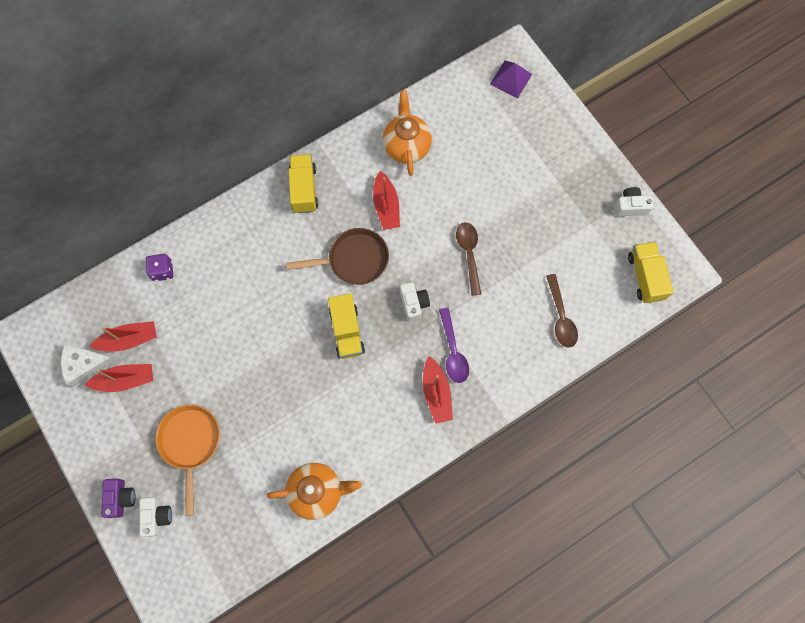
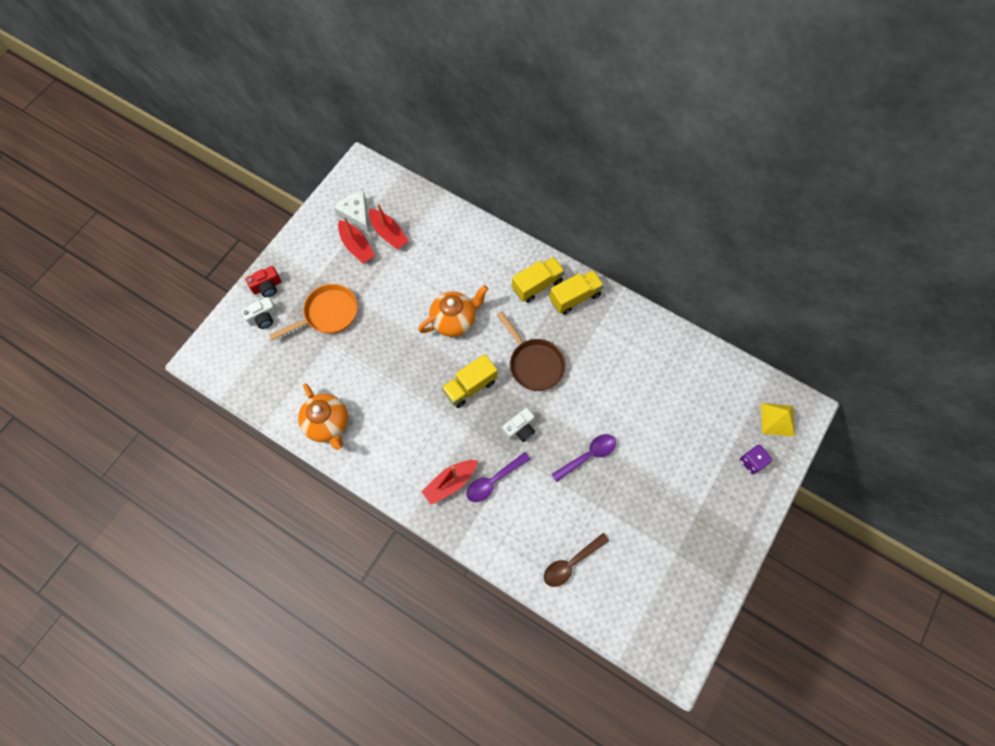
camera: 65 degrees right, 5 degrees down
purple camera [102,478,136,518] -> red camera [245,266,281,297]
purple dice [146,254,173,281] -> purple dice moved to [740,445,772,474]
red boat [373,171,400,230] -> none
orange teapot [383,90,432,176] -> orange teapot moved to [418,285,488,337]
brown spoon [456,222,481,296] -> purple spoon [552,434,616,482]
purple pyramid [490,61,532,98] -> yellow pyramid [761,403,795,437]
white camera [615,187,654,216] -> none
yellow truck [628,242,674,303] -> yellow truck moved to [512,257,565,303]

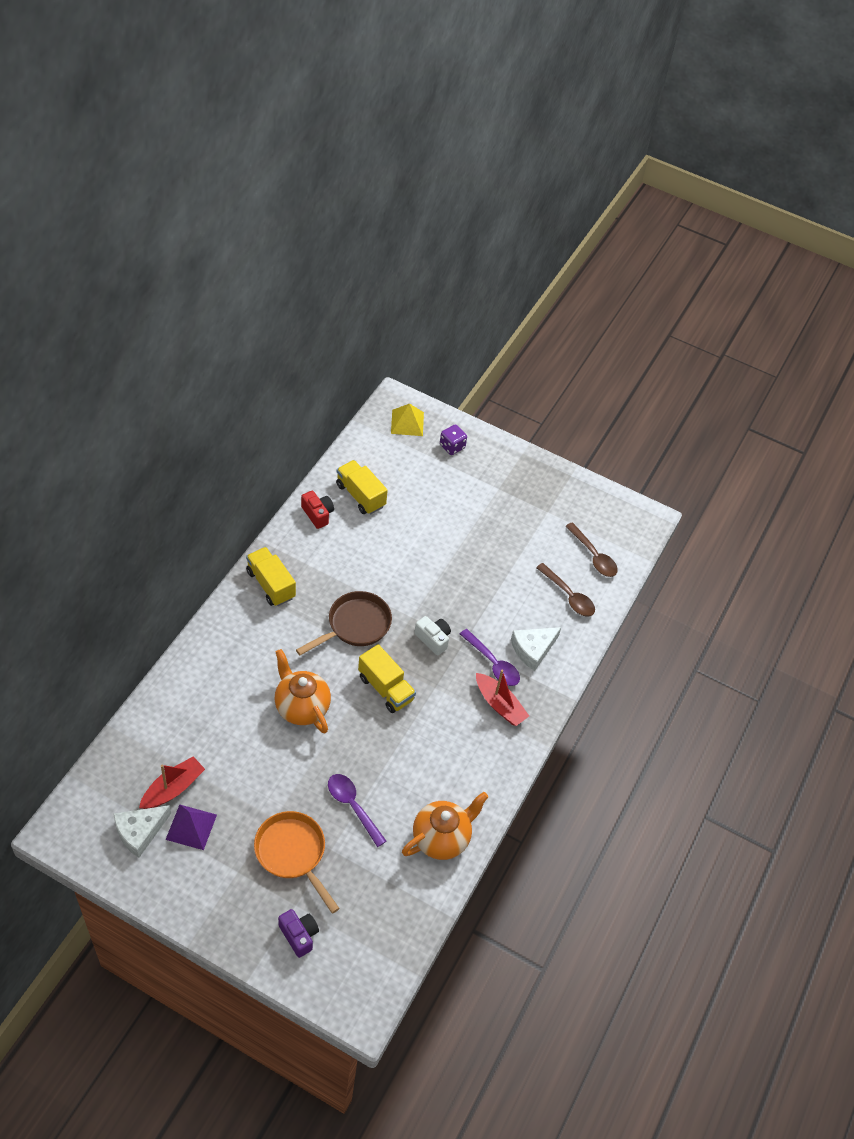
camera: 100 degrees left, 15 degrees down
white camera [241,297,278,329] -> purple camera [278,909,319,958]
red camera [245,266,281,297] -> red camera moved to [301,491,334,529]
red boat [338,216,375,263] -> purple pyramid [166,804,217,850]
yellow truck [512,257,565,303] -> yellow truck moved to [336,460,388,514]
purple spoon [552,434,616,482] -> purple spoon moved to [328,774,386,847]
none -> white cheese [511,627,561,671]
none -> brown spoon [565,522,618,577]

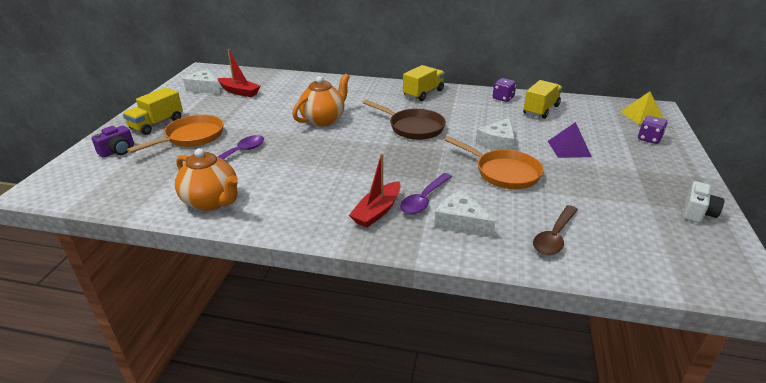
camera: 80 degrees right, 20 degrees down
purple pyramid [166,804,217,850] -> purple pyramid moved to [548,122,592,158]
red camera [301,491,334,529] -> purple dice [493,78,516,102]
yellow truck [358,644,416,713] -> yellow truck moved to [123,87,183,135]
white camera [414,616,451,656] -> white camera moved to [683,181,724,223]
brown spoon [565,522,618,577] -> none
none -> orange pan [444,136,544,189]
none -> white cheese [475,117,515,150]

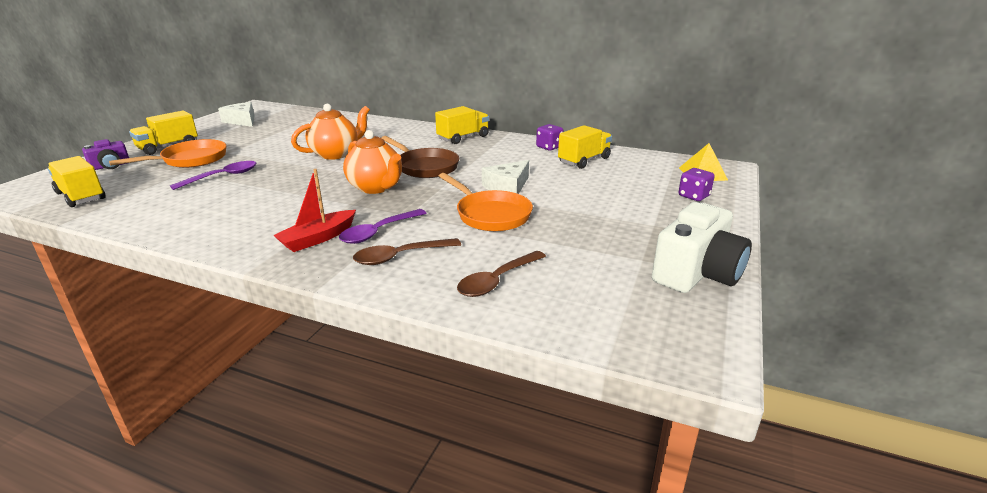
camera: 10 degrees right, 5 degrees down
orange teapot [175,148,238,211] -> orange teapot moved to [343,130,402,194]
red boat [217,49,261,97] -> none
white cheese [434,190,496,238] -> brown spoon [353,238,461,265]
purple pyramid [548,122,592,158] -> none
white camera [683,181,724,223] -> white camera [652,202,752,293], size x1.84
none -> yellow truck [48,156,106,207]

